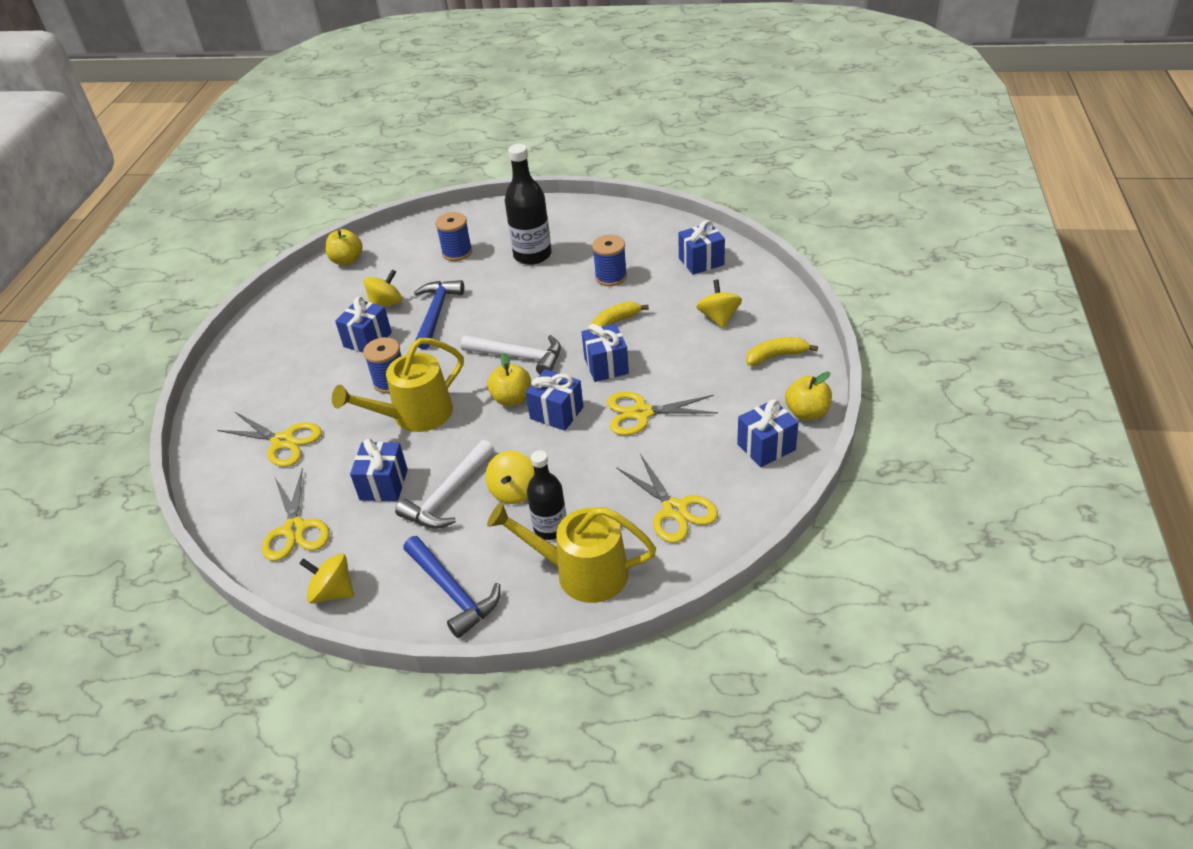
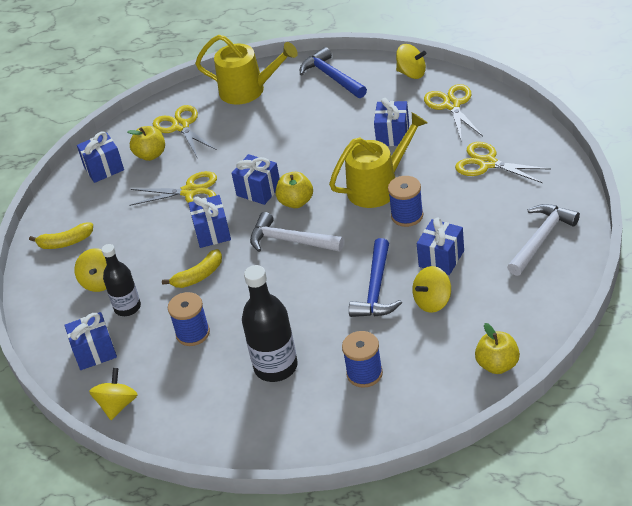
camera: 175 degrees left, 0 degrees up
white hammer [395,440,495,529] -> white hammer moved to [507,204,580,276]
yellow spinning top [485,451,534,504] -> yellow spinning top moved to [89,368,138,420]
black bottle [527,450,567,540] -> black bottle moved to [102,244,141,316]
yellow apple [785,372,832,420] -> yellow apple moved to [127,126,165,161]

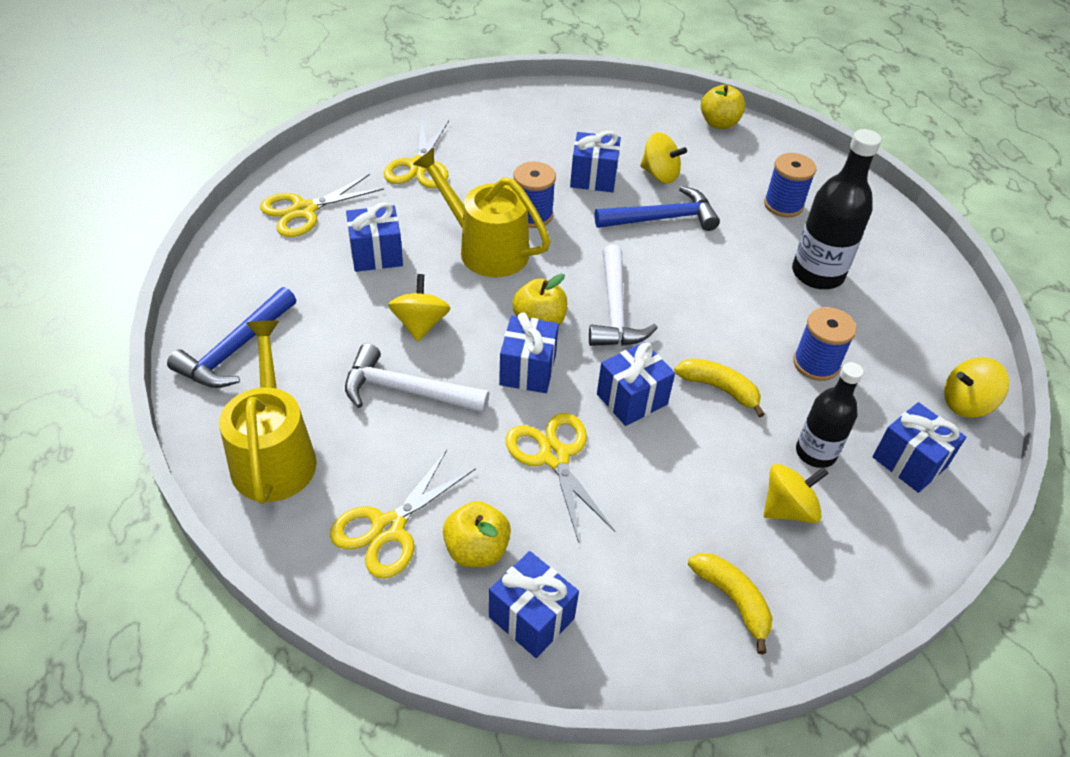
camera: 120 degrees left, 5 degrees up
yellow spinning top [396,44,426,79] -> yellow spinning top moved to [388,274,450,342]
white hammer [507,204,580,276] -> white hammer moved to [345,344,489,413]

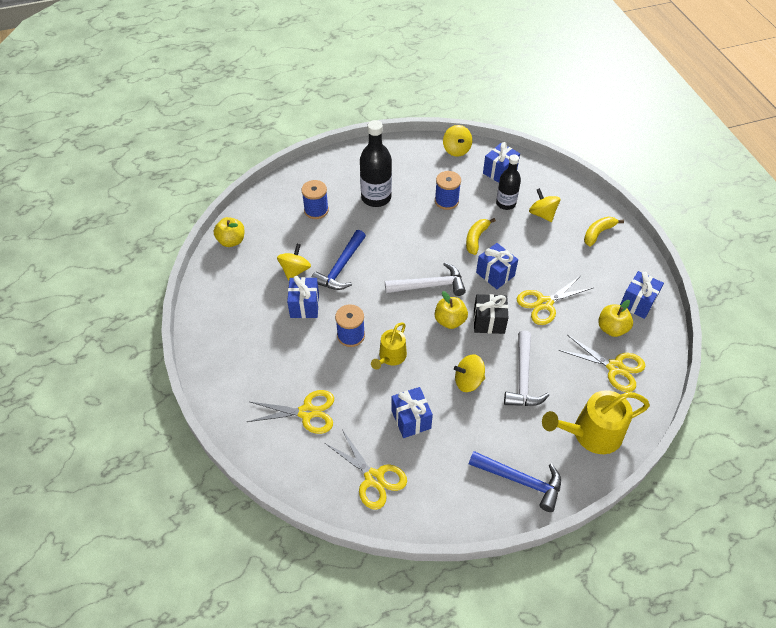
camera: 95 degrees left, 5 degrees up
yellow watering can [413,148,550,277] -> yellow watering can [371,323,407,370], size x0.61
blue gift [499,312,559,393] -> black gift [474,294,508,334]
blue hammer [595,186,720,231] -> blue hammer turned 135 degrees counterclockwise [311,230,366,290]

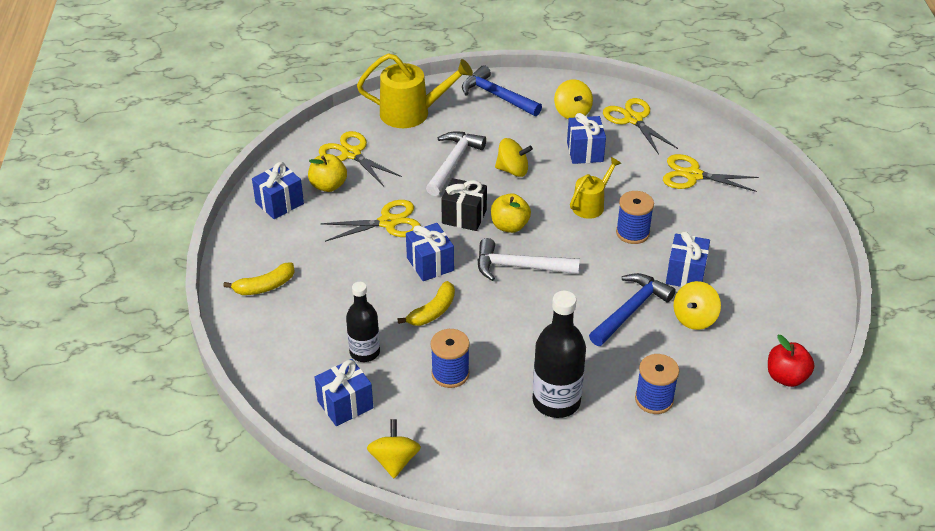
camera: 165 degrees left, 10 degrees down
yellow apple [214,217,245,247] -> red apple [768,335,814,387]
yellow spinning top [529,188,560,222] -> yellow spinning top moved to [554,79,593,119]

